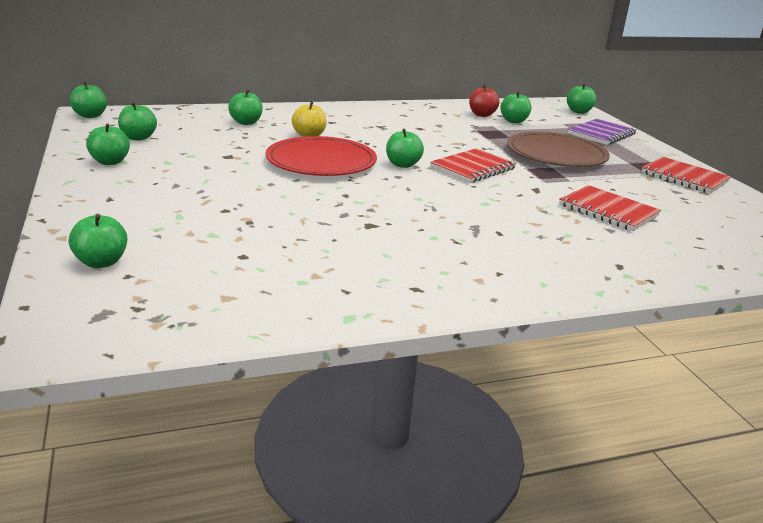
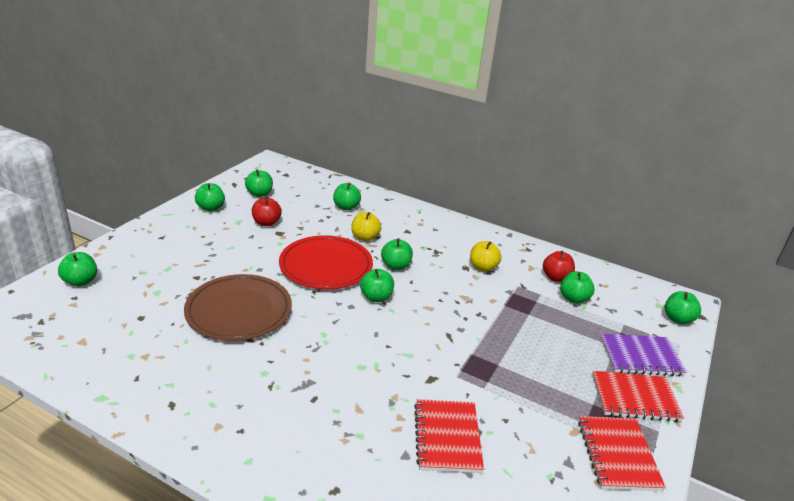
camera: 45 degrees right, 5 degrees up
green apple [70,81,107,118] -> green apple moved to [381,238,413,270]
red notebook [430,148,517,183] -> red notebook moved to [592,371,684,422]
brown plate [507,132,610,167] -> brown plate moved to [184,274,292,341]
none -> red apple [252,197,282,226]
none -> yellow apple [470,241,502,272]

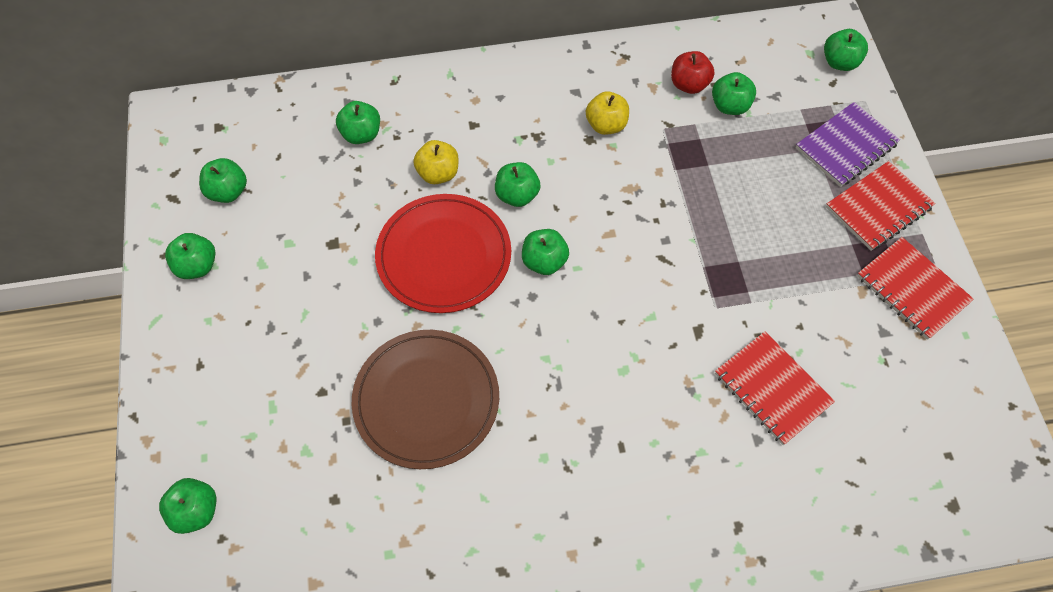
camera: 35 degrees left, 30 degrees up
red apple [252,197,282,226] -> none

